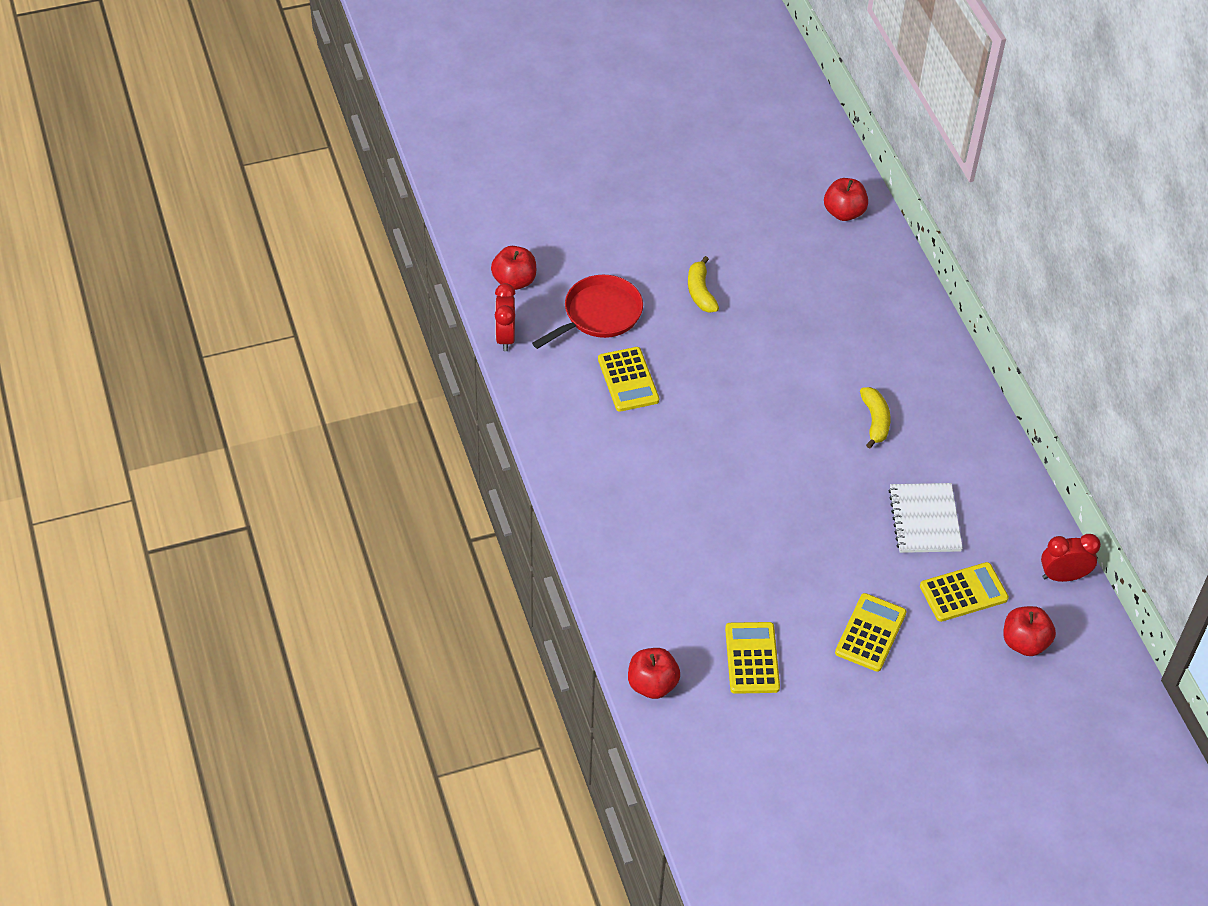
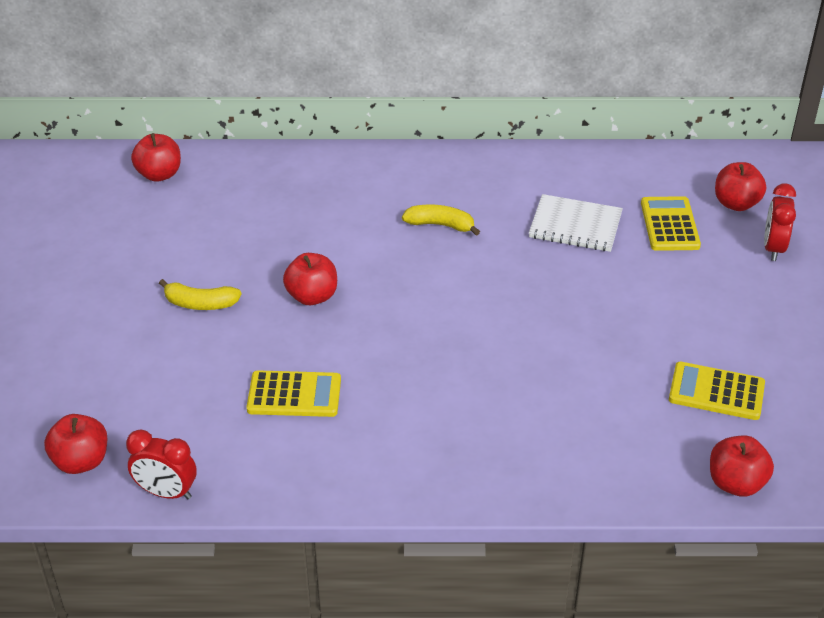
camera: 70 degrees left, 10 degrees down
red pan [532,275,643,349] -> none
yellow calculator [835,593,907,672] -> none
red clock [1041,534,1101,582] -> red clock moved to [764,183,796,261]
none -> red apple [283,253,337,305]

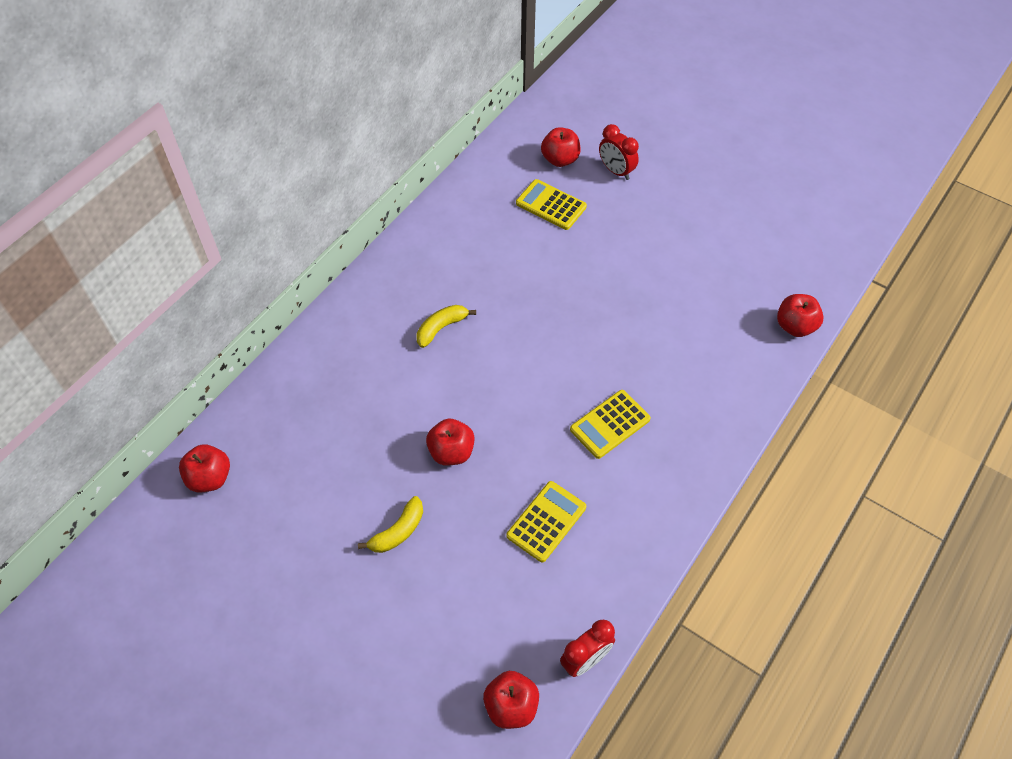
camera: 55 degrees left, 15 degrees up
white notebook [529,194,623,252] -> none
yellow calculator [669,362,765,420] -> yellow calculator moved to [570,390,651,459]

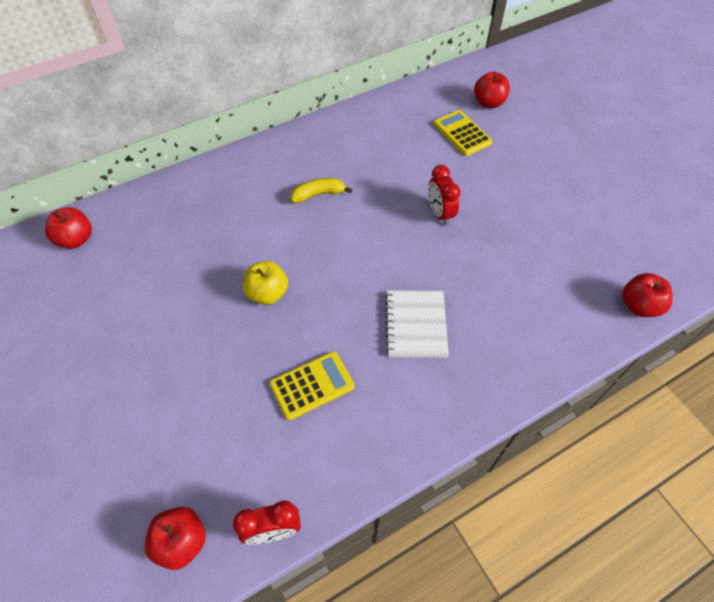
camera: 25 degrees right, 0 degrees up
yellow banana [358,496,423,553] -> none
red apple [426,418,475,466] -> yellow apple [243,261,288,305]
yellow calculator [570,390,651,459] -> white notebook [385,290,449,358]
red clock [599,124,639,180] -> red clock moved to [428,165,461,226]

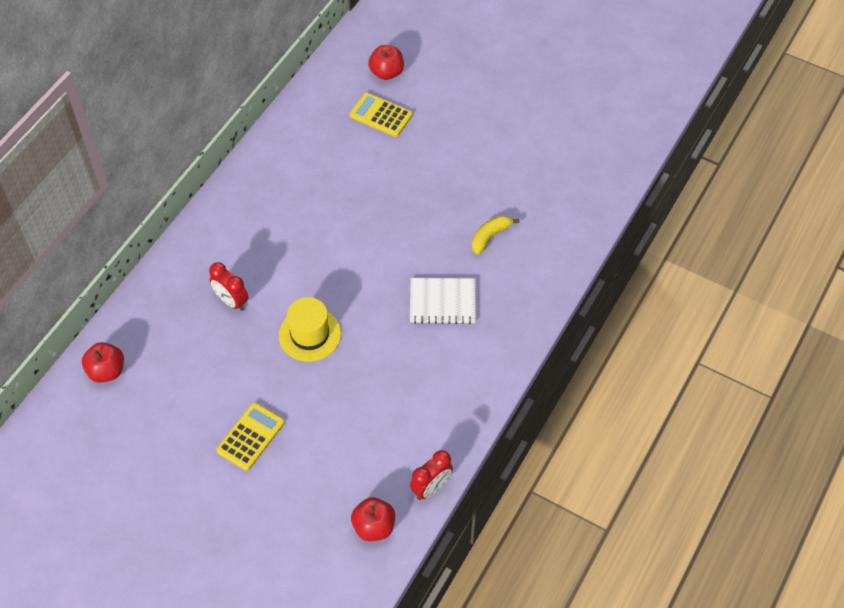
camera: 30 degrees left, 0 degrees up
yellow apple [243,261,288,305] -> yellow hat [279,297,341,362]
yellow calculator [270,351,355,421] -> yellow calculator moved to [216,403,285,471]
yellow banana [291,178,353,203] -> yellow banana moved to [472,215,520,255]
white notebook [385,290,449,358] -> white notebook turned 60 degrees counterclockwise [410,278,475,324]
red clock [428,165,461,226] -> red clock moved to [209,262,248,311]
red apple [622,273,673,317] -> none

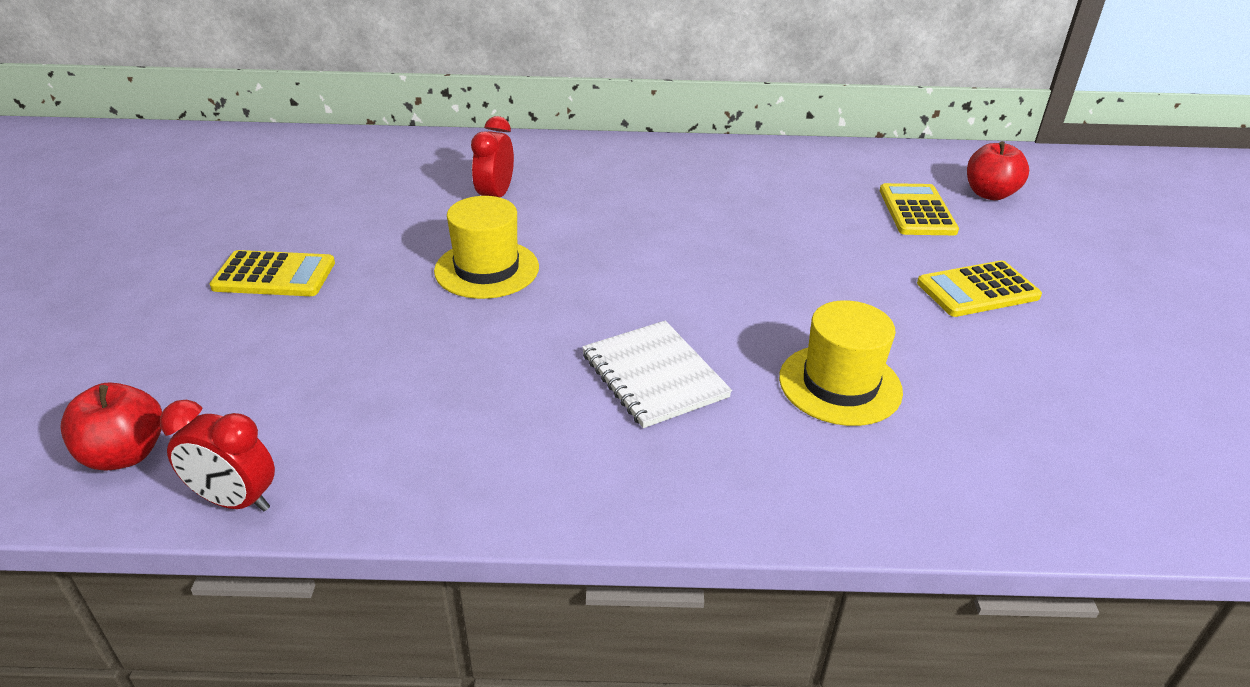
camera: 60 degrees right, 20 degrees down
red apple [82,342,124,383] -> none
yellow banana [472,215,520,255] -> yellow hat [779,300,903,426]
none -> yellow calculator [917,260,1042,317]

